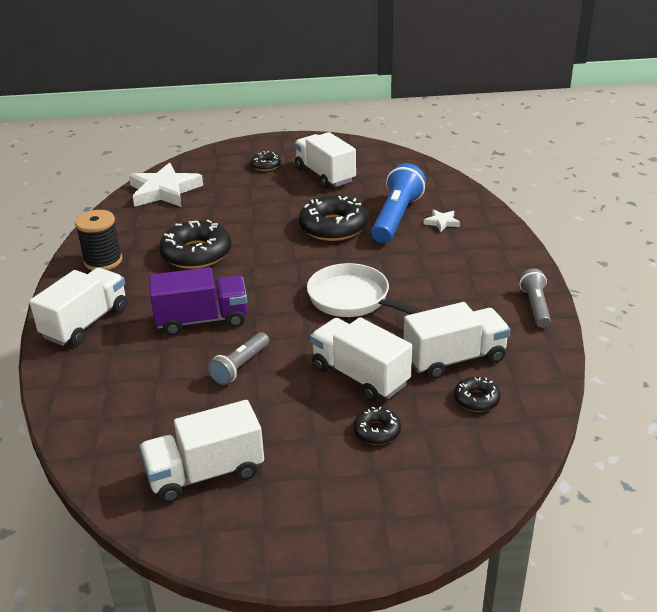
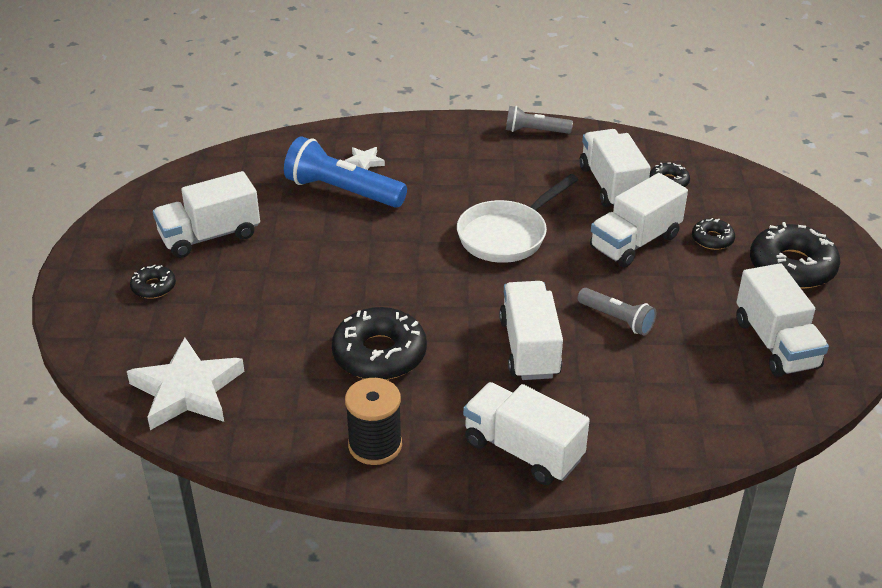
camera: 85 degrees left, 5 degrees up
purple truck [149,267,247,336] -> white truck [499,281,563,380]
black donut [299,196,368,241] -> black donut moved to [750,222,840,289]

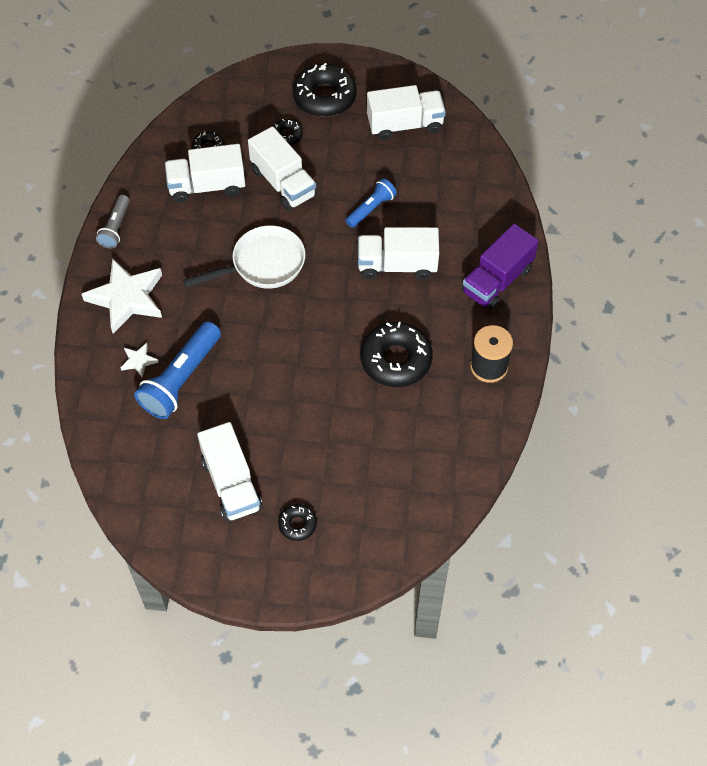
camera: 85 degrees left, 20 degrees up
white star [127,338,245,430] -> white star moved to [82,258,162,334]
white pan [457,174,578,263] -> white pan turned 75 degrees counterclockwise [183,225,305,288]
white truck [463,382,589,485] -> purple truck [462,224,539,310]
grey flashlight [578,288,656,336] -> blue flashlight [345,178,397,228]

